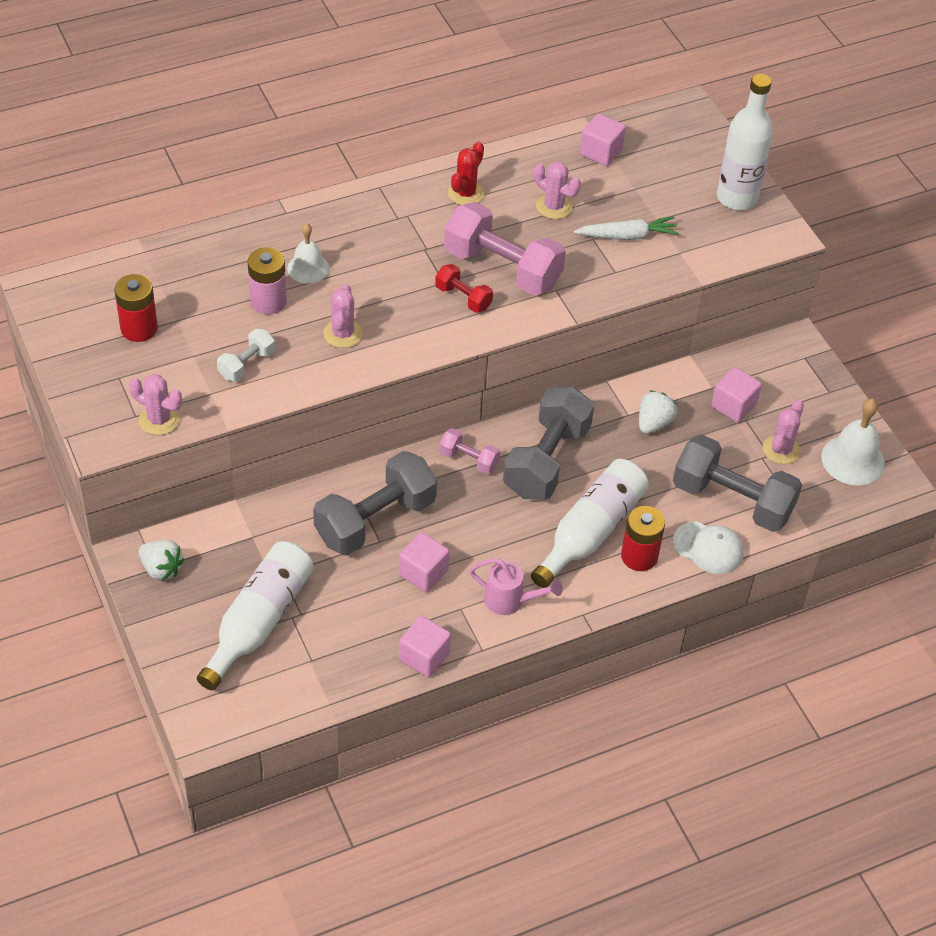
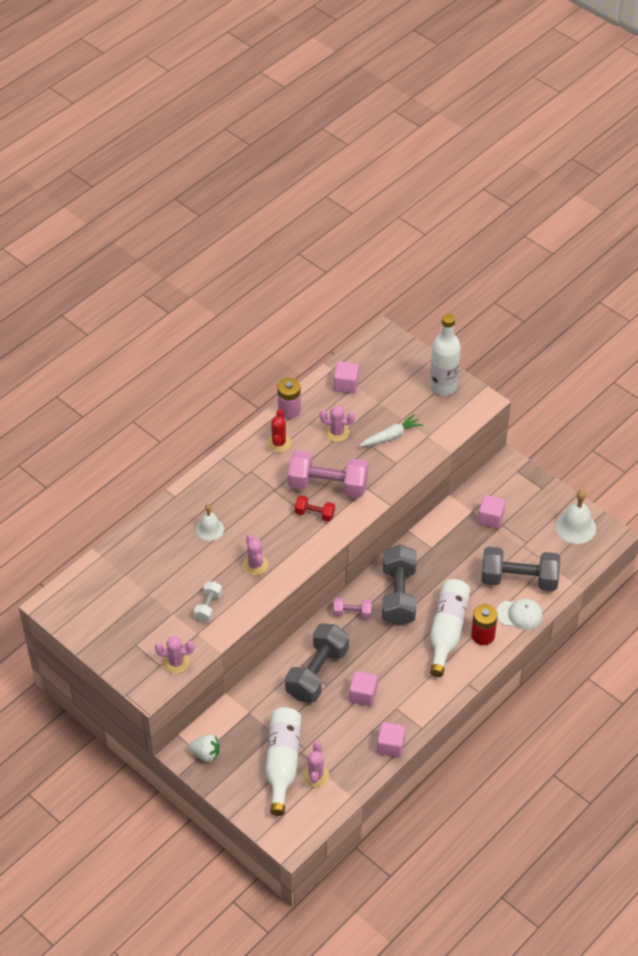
camera: 20 degrees left, 0 degrees up
red battery [115,274,158,342] -> none
pink battery [248,247,287,315] -> pink battery moved to [277,378,301,419]
pink watering can [470,558,563,615] -> none
white strawberry [639,390,677,434] -> none
pink cactus [763,400,804,464] -> pink cactus moved to [302,742,329,787]

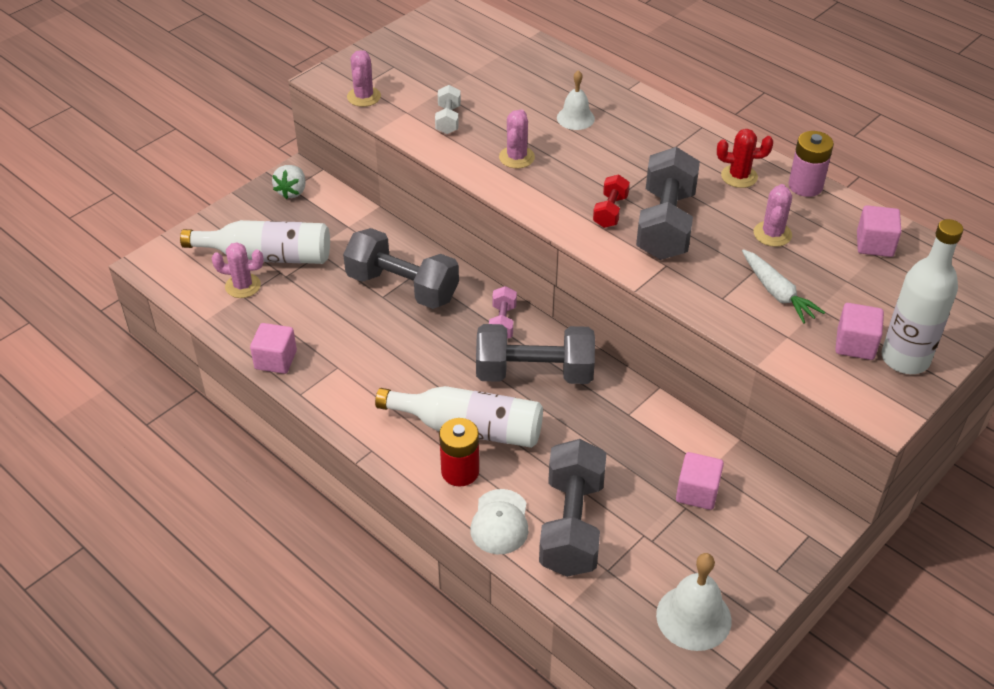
camera: 90 degrees right, 5 degrees down
white dumbbell [194,581,222,622] -> white dumbbell turned 75 degrees clockwise [435,85,461,134]
pink cactus [242,534,268,575] -> pink cactus turned 60 degrees counterclockwise [499,109,535,168]
pink dumbbell [288,450,368,498] -> grey dumbbell [636,147,700,260]
pink cube [349,671,378,706] -> pink cube moved to [835,303,884,360]

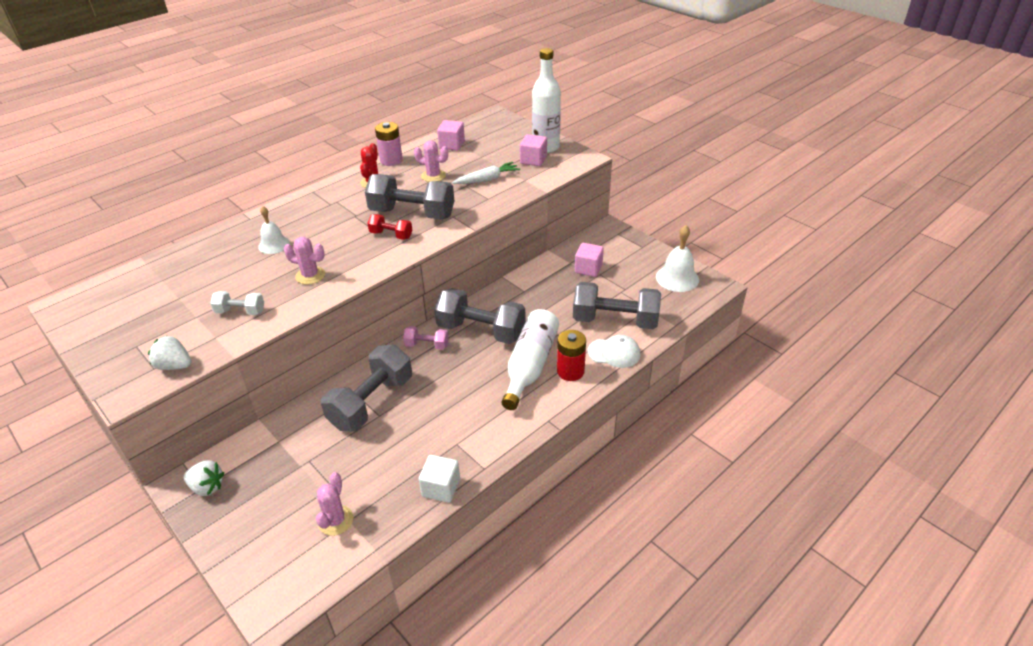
camera: 85 degrees left, 5 degrees down
white bottle [180,220,330,264] -> none
pink cube [250,323,297,374] -> white cube [419,455,460,503]
pink cactus [347,50,381,107] -> white strawberry [148,336,192,370]
grey dumbbell [476,324,595,384] -> grey dumbbell turned 75 degrees counterclockwise [434,288,526,344]

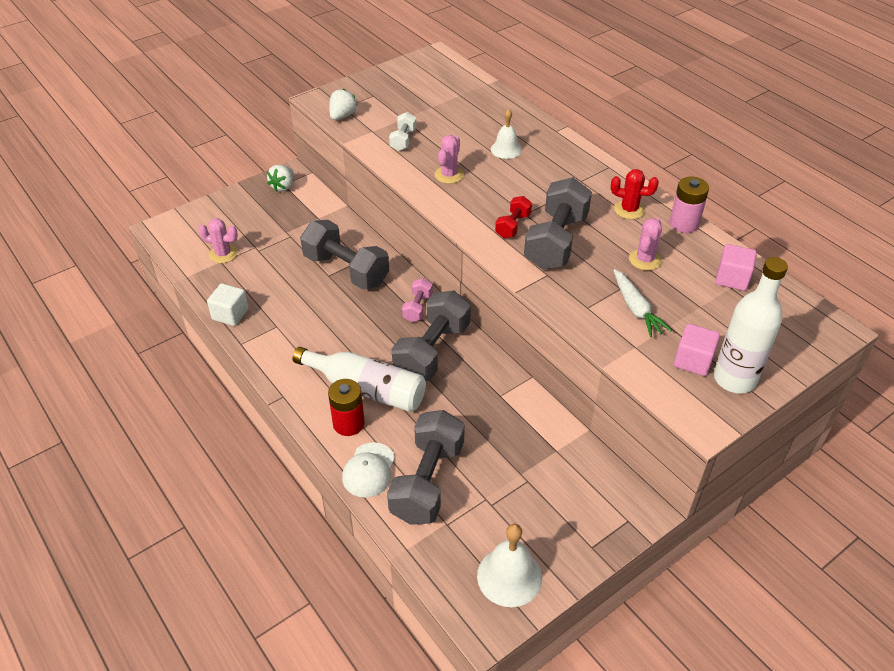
camera: 95 degrees right, 5 degrees up
pink cube [575,243,604,277] -> none

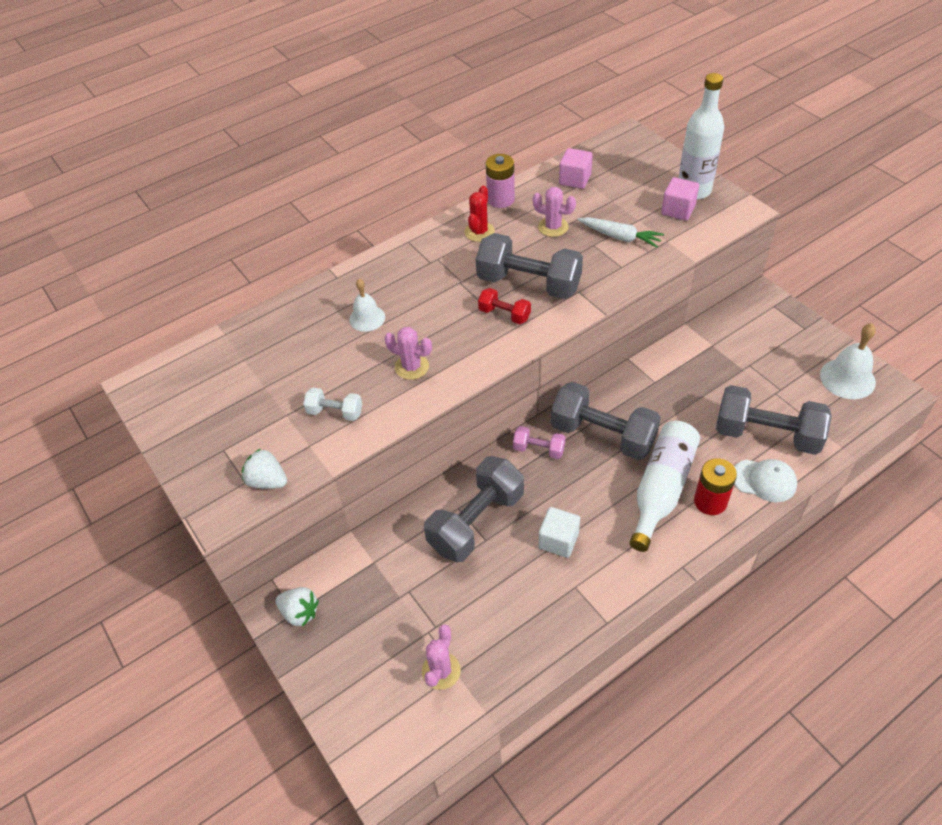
camera: 85 degrees left, 5 degrees up
white cube [207,283,249,326] -> white cube moved to [539,507,580,558]
white carrot [614,269,672,337] -> white carrot turned 45 degrees clockwise [578,217,664,248]

